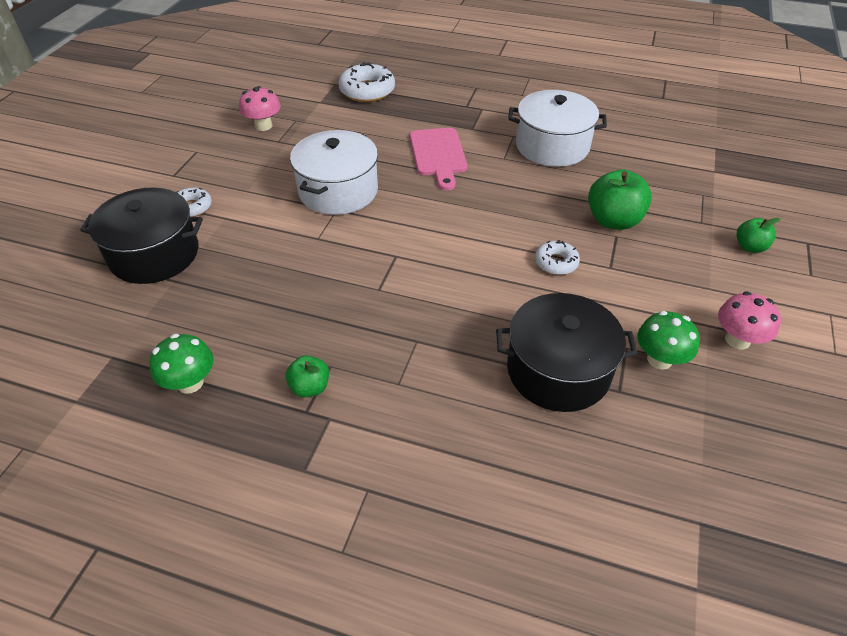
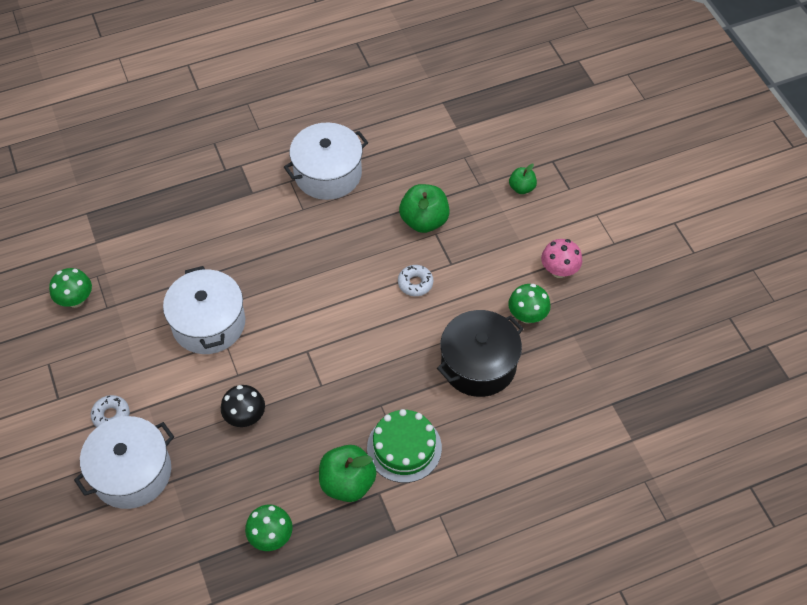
camera: 40 degrees left, 10 degrees up
black pot [80,187,203,284] -> white pot [74,416,174,509]
pink mushroom [239,86,281,131] -> green mushroom [49,268,92,308]
green apple [286,355,329,397] -> green apple [319,445,377,502], size x1.76
white donut [338,62,395,102] -> none
pink cutting board [410,128,467,190] -> none
none -> black mushroom [221,385,265,427]
none -> green cake [367,409,442,483]

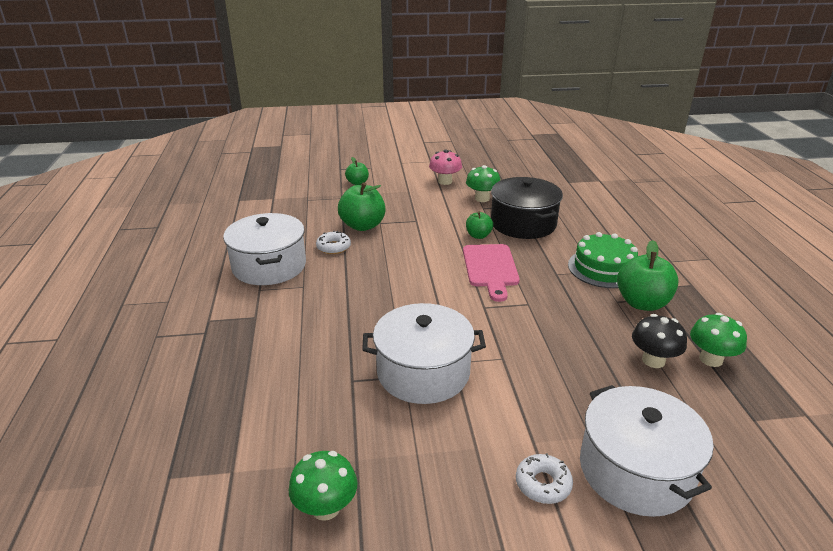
camera: 75 degrees left, 25 degrees down
black mushroom [221,385,265,427] -> black mushroom moved to [632,314,687,368]
white donut [398,265,433,296] -> white donut moved to [316,230,351,254]
none -> pink cutting board [463,244,520,302]
none -> green apple [466,211,493,239]

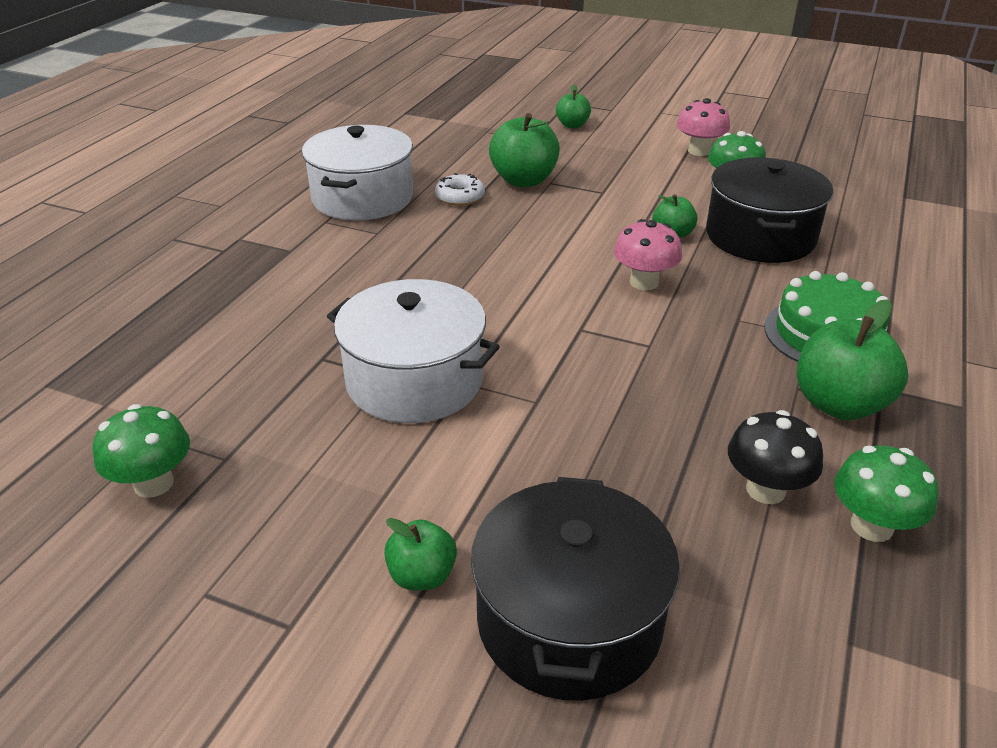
camera: 30 degrees right, 5 degrees up
pink cutting board [463,244,520,302] -> pink mushroom [614,219,682,290]
white donut [516,453,573,504] -> green apple [384,518,457,590]
white pot [580,385,714,517] -> black pot [471,477,680,701]

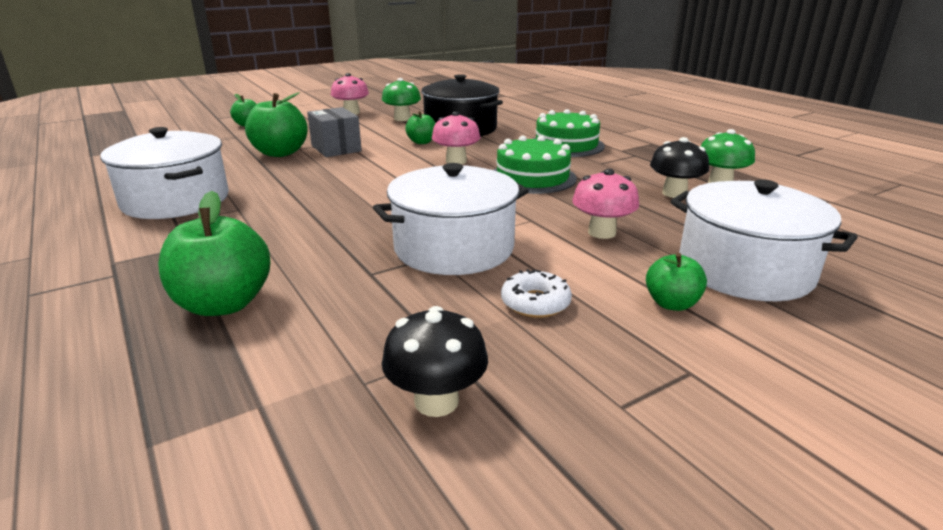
camera: 55 degrees left, 10 degrees down
green mushroom [93,404,190,498] -> black mushroom [382,306,488,417]
white donut [435,173,485,206] -> white donut moved to [501,269,572,318]
black pot [471,477,680,701] -> white pot [671,179,858,301]
green apple [797,299,908,420] -> green apple moved to [158,191,270,316]
none -> grey box [307,107,362,157]
none -> green cake [494,136,577,194]
none -> pink mushroom [572,169,639,239]

